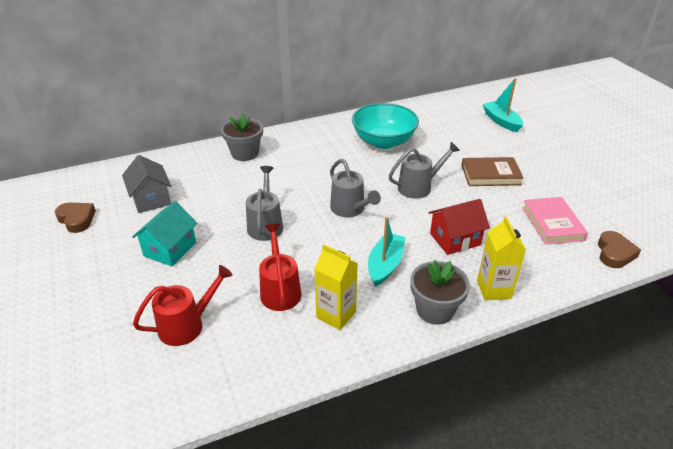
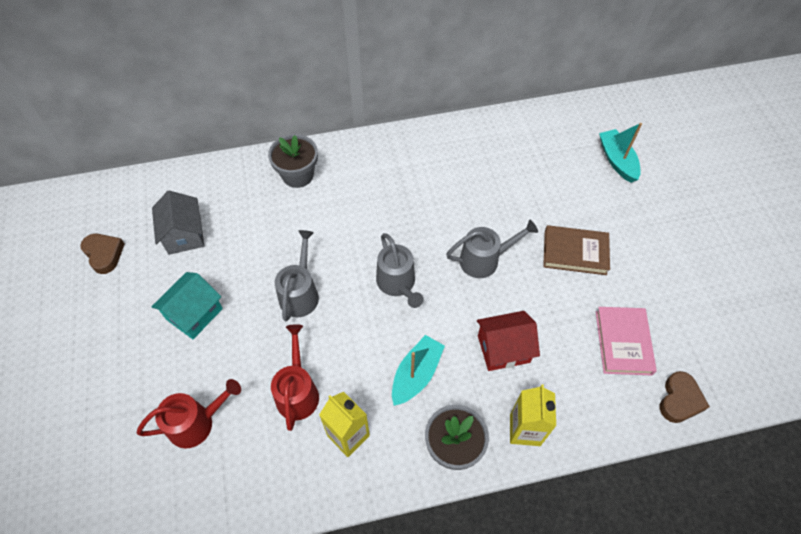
camera: 10 degrees right, 20 degrees up
turquoise bowl [352,103,419,149] -> none

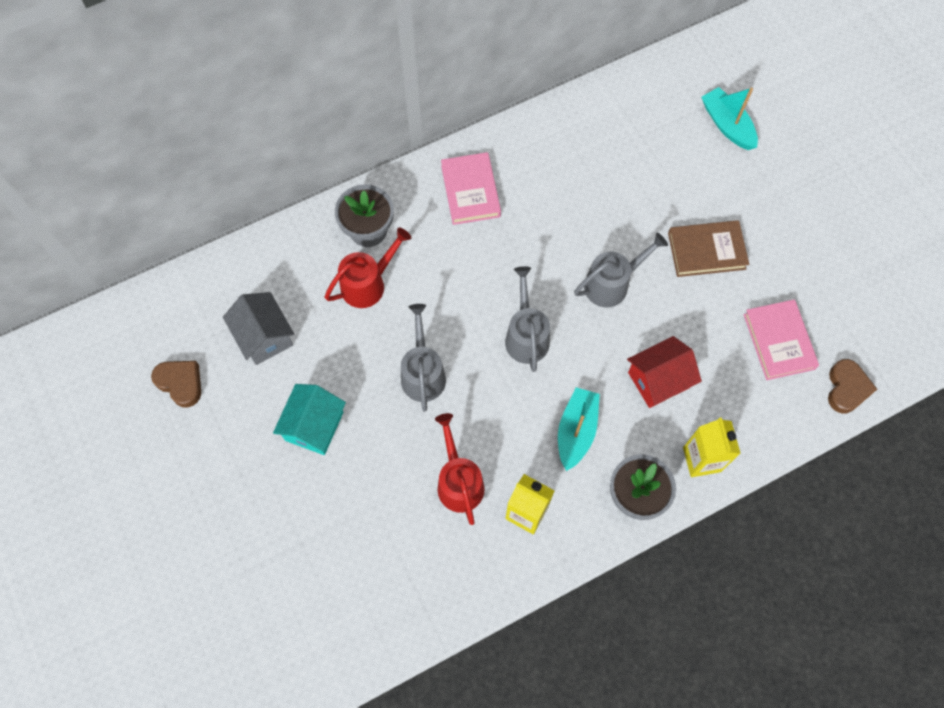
camera: 15 degrees left, 10 degrees up
red watering can [137,379,241,448] -> red watering can moved to [325,228,411,308]
grey watering can [376,233,424,308] -> grey watering can turned 150 degrees counterclockwise [505,266,550,372]
none -> pink book [441,152,501,225]

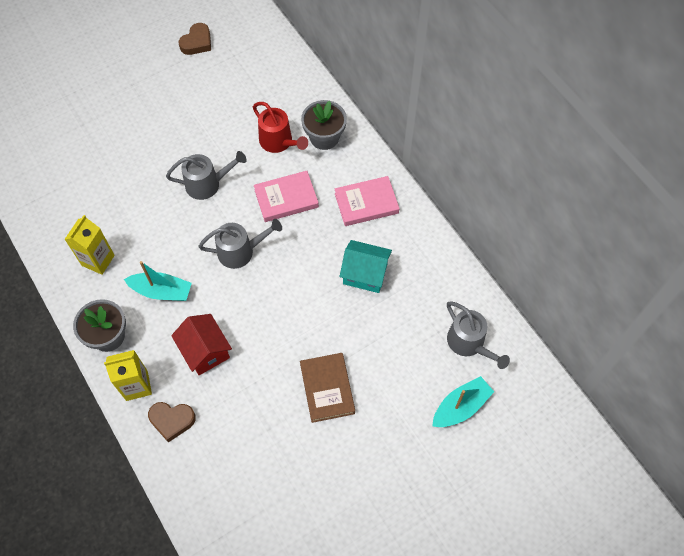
camera: 85 degrees right, 5 degrees down
grey house [223,292,294,365] -> none
turquoise house [273,384,346,455] -> turquoise house moved to [339,240,392,293]
red watering can [435,413,485,525] -> none
grey watering can [574,233,668,307] -> grey watering can moved to [447,301,510,369]
pink book [743,299,819,380] -> pink book moved to [254,171,319,222]
brown heart [828,359,877,414] -> brown heart moved to [148,402,196,443]

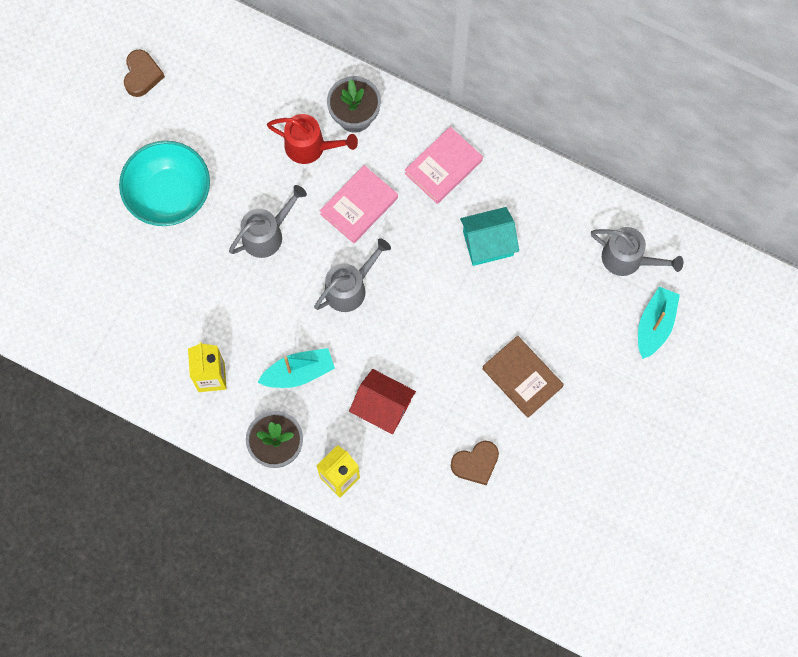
camera: 30 degrees left, 10 degrees up
brown heart [148,402,196,443] -> brown heart moved to [451,441,499,485]
none -> turquoise bowl [119,141,210,226]

